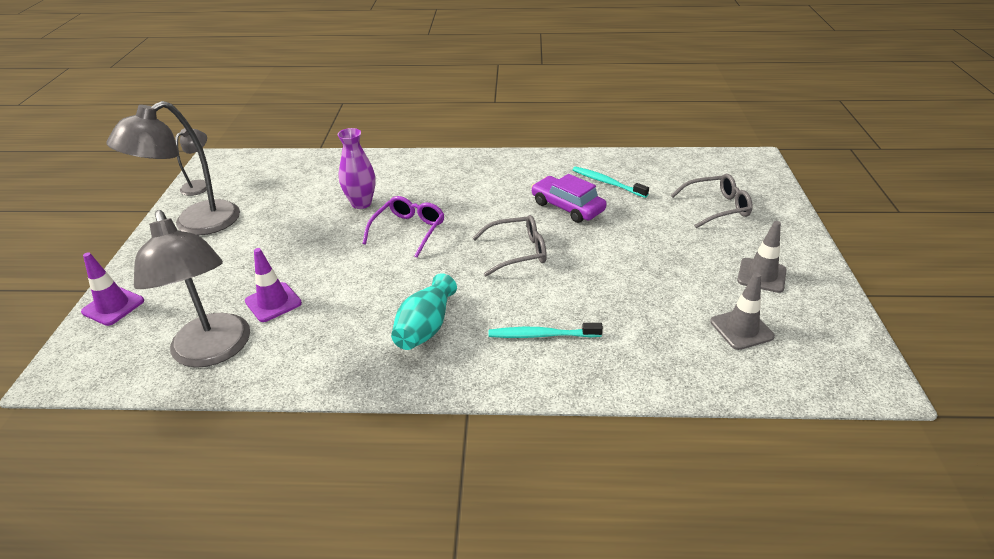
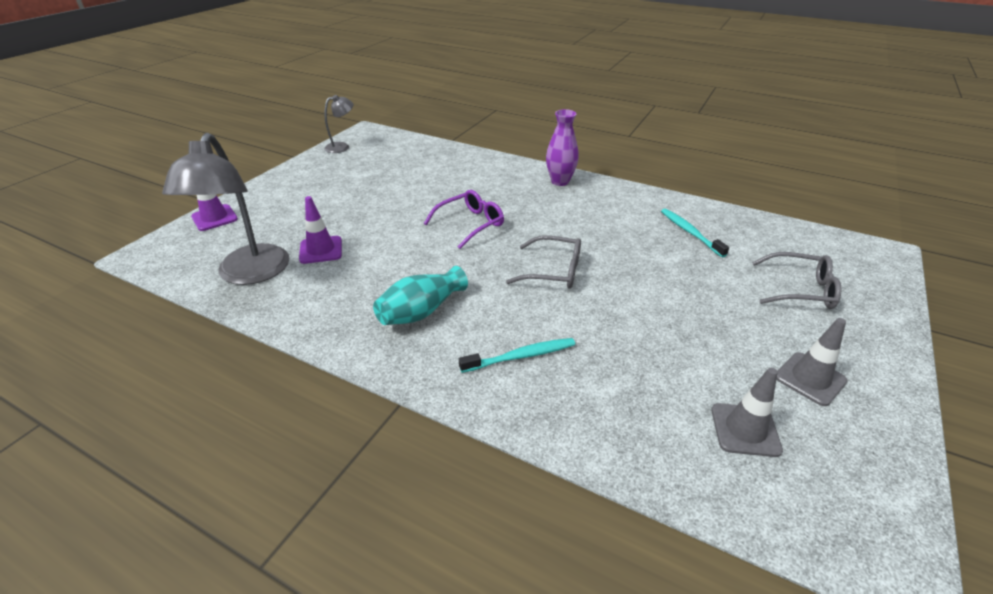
camera: 25 degrees right, 0 degrees up
grey lamp [106,101,240,235] -> none
purple vase [338,128,376,209] -> purple vase moved to [546,109,579,186]
turquoise toothbrush [488,323,603,338] -> turquoise toothbrush turned 135 degrees clockwise [459,338,575,373]
purple car [531,174,607,223] -> none

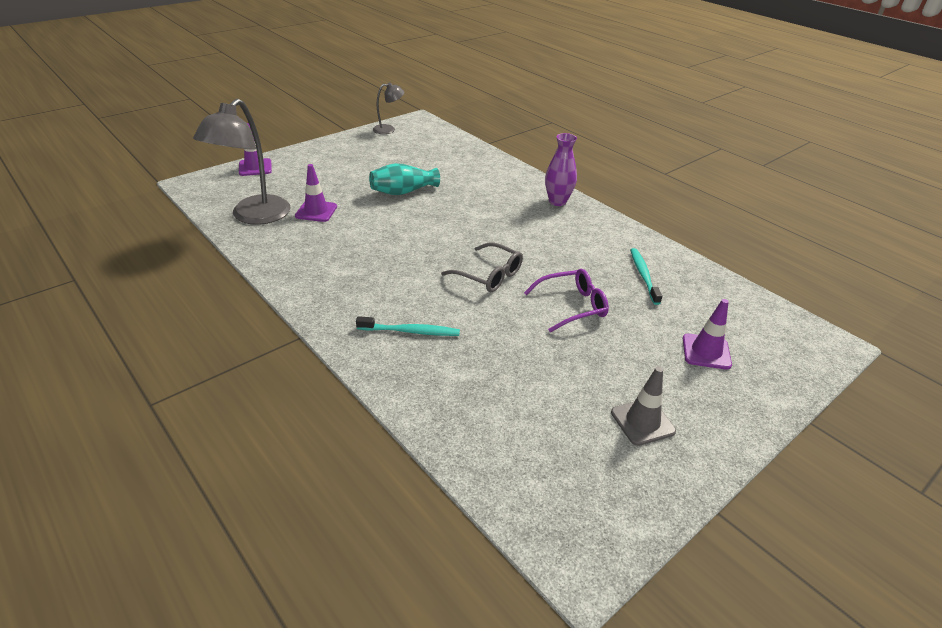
camera: 20 degrees right, 0 degrees up
turquoise vase [373,266,468,325] -> turquoise vase moved to [369,163,440,195]
purple glasses [424,190,504,249] -> purple glasses moved to [524,269,609,333]
grey traffic cone [711,368,783,457] -> none
grey glasses [752,252,841,309] -> purple traffic cone [683,299,732,370]

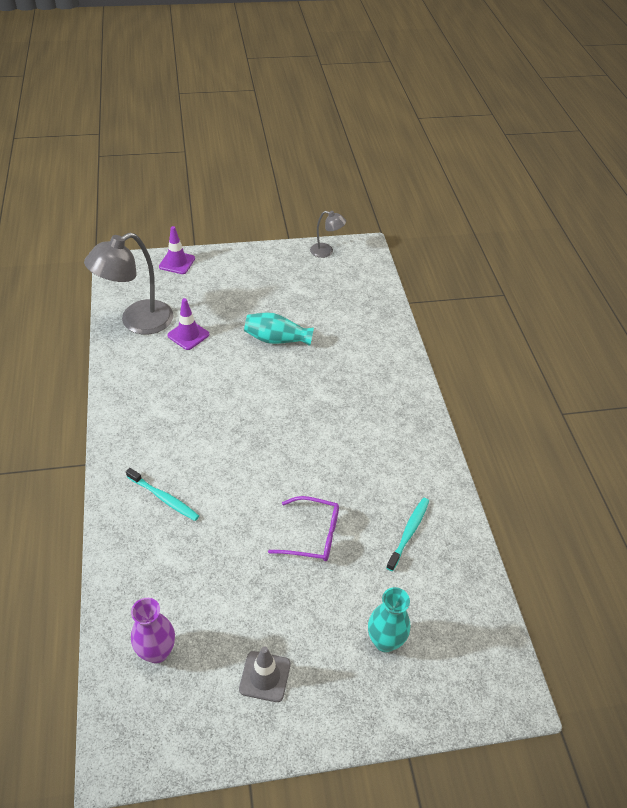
camera: 30 degrees right, 10 degrees up
grey glasses [441,242,523,292] -> none
purple vase [545,133,577,206] -> purple vase moved to [131,598,175,663]
purple traffic cone [683,299,732,370] -> turquoise vase [368,587,410,652]

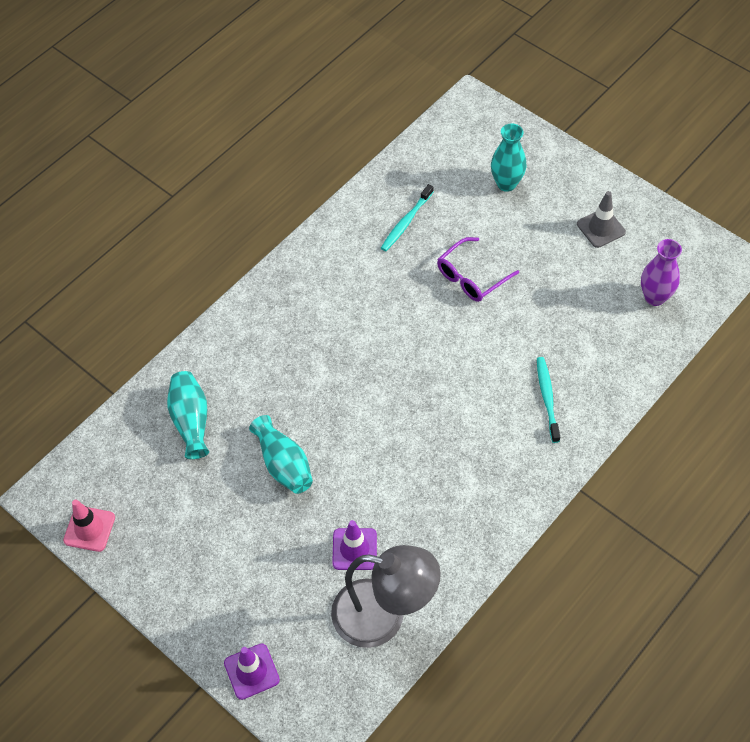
camera: 125 degrees left, 10 degrees up
purple glasses [268,496,339,561] -> purple glasses turned 105 degrees counterclockwise [437,237,519,302]
grey lamp [310,211,346,258] -> pink traffic cone [63,500,115,552]
turquoise toothbrush [386,498,429,571] -> turquoise toothbrush turned 45 degrees counterclockwise [381,184,433,251]
none -> turquoise vase [167,371,209,459]

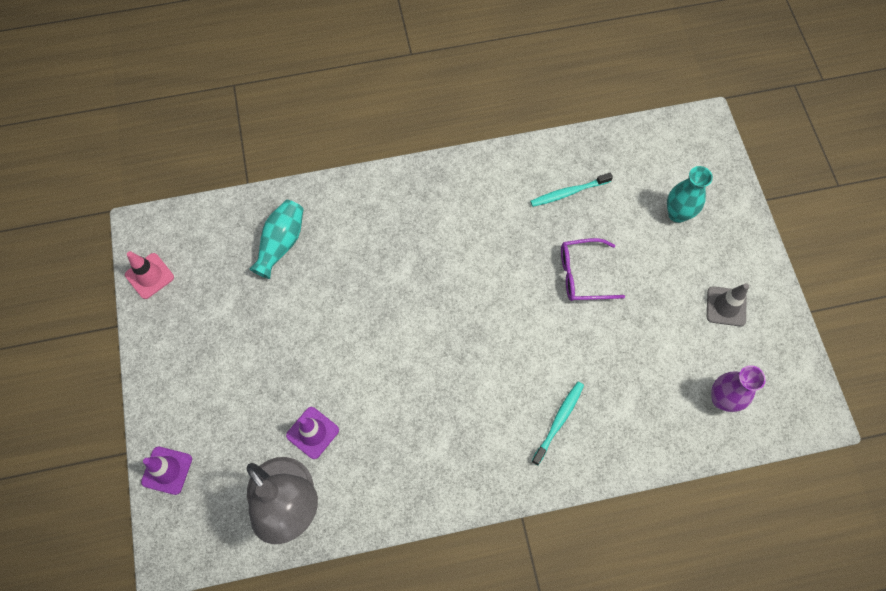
camera: 35 degrees right, 10 degrees up
turquoise vase [249,415,313,494] -> none

